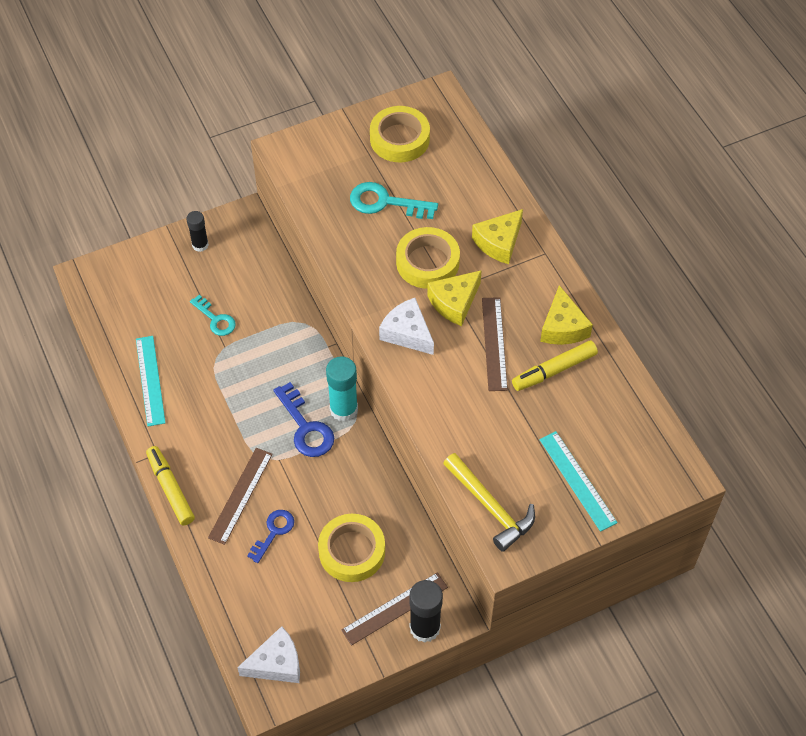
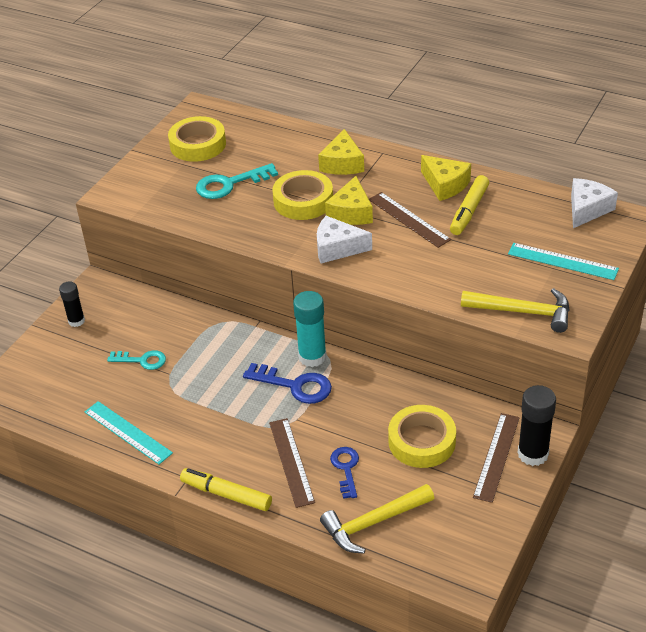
camera: 35 degrees left, 15 degrees down
white cheese [237,626,300,683] -> white cheese moved to [571,178,618,228]
none -> yellow hammer [320,484,434,554]

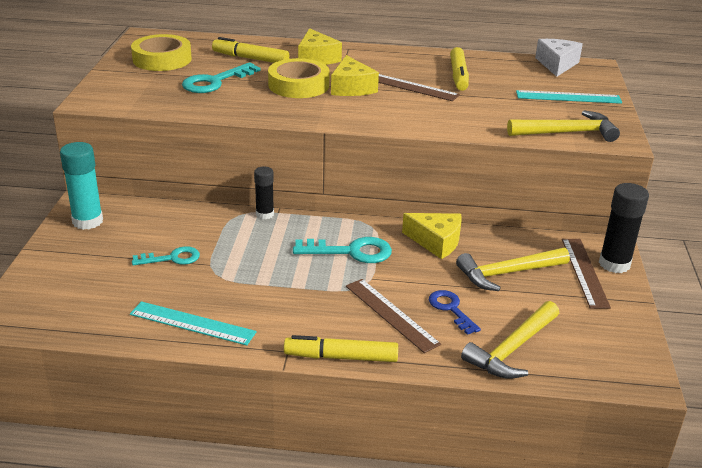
camera: 25 degrees left, 10 degrees down
black glue stick [59,281,85,327] -> black glue stick moved to [254,167,274,219]
blue key [243,363,332,404] -> turquoise key [293,237,392,263]
turquoise glue stick [293,291,327,367] -> turquoise glue stick moved to [60,142,103,230]
white cheese [317,216,372,263] -> none
yellow tape [388,405,456,468] -> yellow hammer [456,248,570,291]
yellow cheese [421,155,471,201] -> yellow cheese moved to [402,213,462,259]
none -> yellow marker [212,37,289,63]

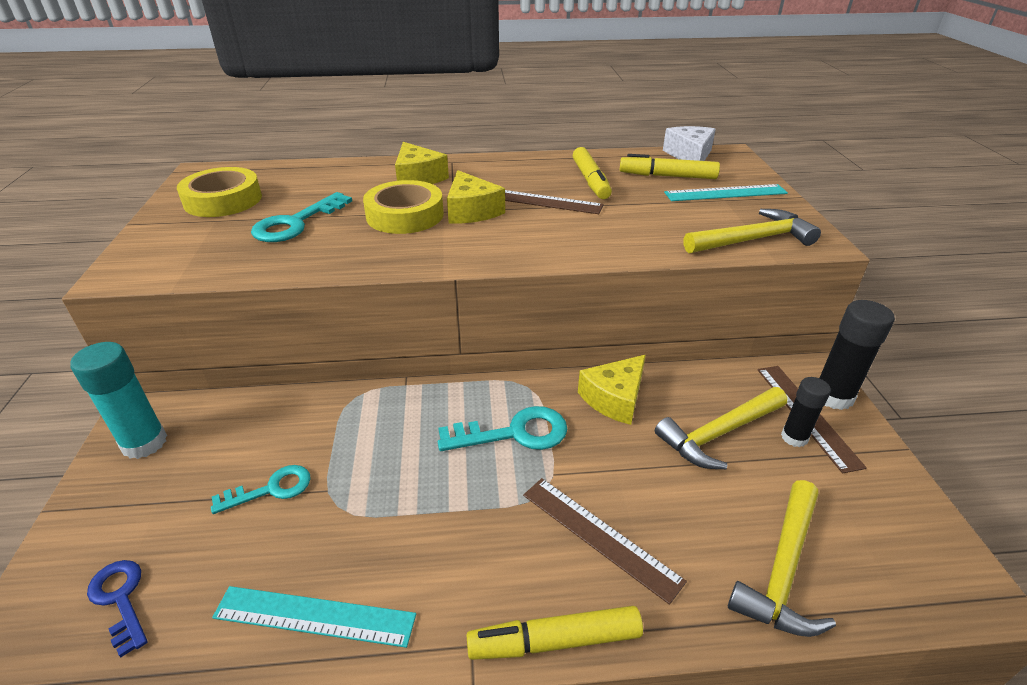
camera: 10 degrees left, 5 degrees up
yellow marker [212,37,289,63] -> yellow marker moved to [620,154,720,179]
black glue stick [254,167,274,219] -> black glue stick moved to [781,377,831,447]
yellow cheese [402,213,462,259] -> yellow cheese turned 120 degrees clockwise [578,355,646,425]
blue key [429,290,481,335] -> blue key moved to [87,560,148,657]

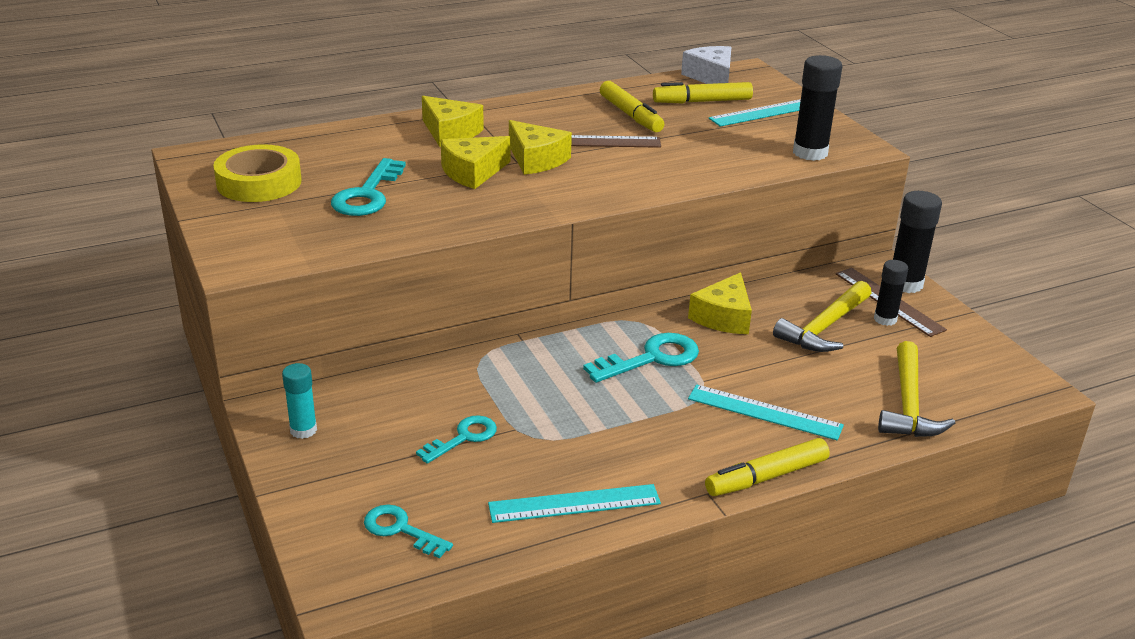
camera: 20 degrees left, 5 degrees down
turquoise glue stick [70,342,167,459] -> turquoise glue stick [282,363,317,439], size x0.63
blue key [87,560,148,657] -> turquoise key [364,505,453,558]
yellow tape [363,180,444,234] -> yellow cheese [441,136,511,189]
brown ruler [523,478,687,605] -> turquoise ruler [688,384,844,440]
yellow hammer [684,209,821,253] -> black glue stick [793,55,842,161]

